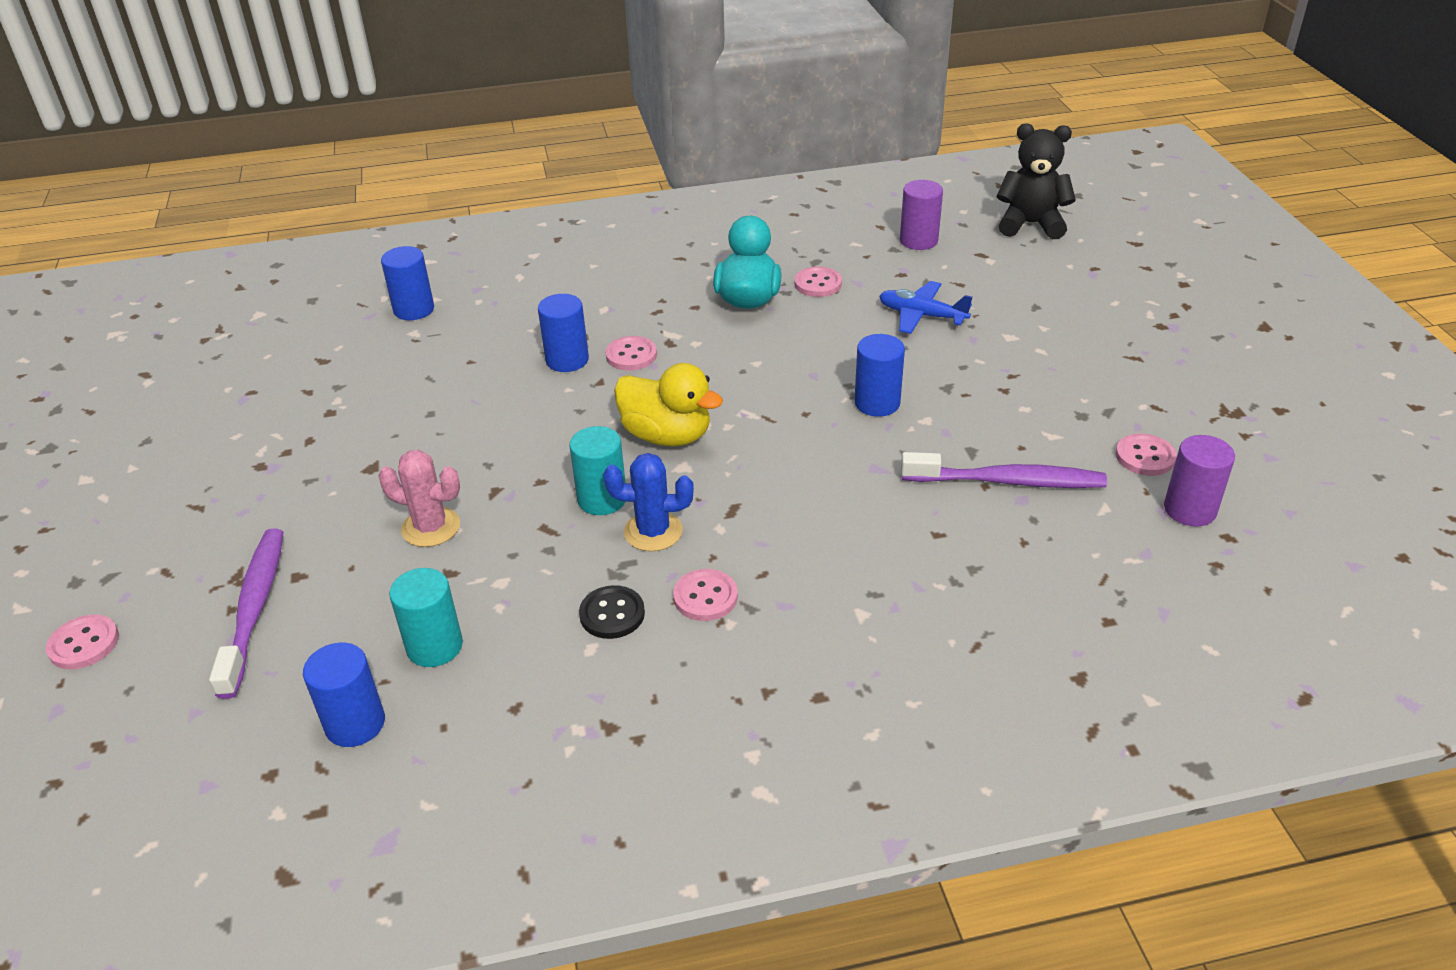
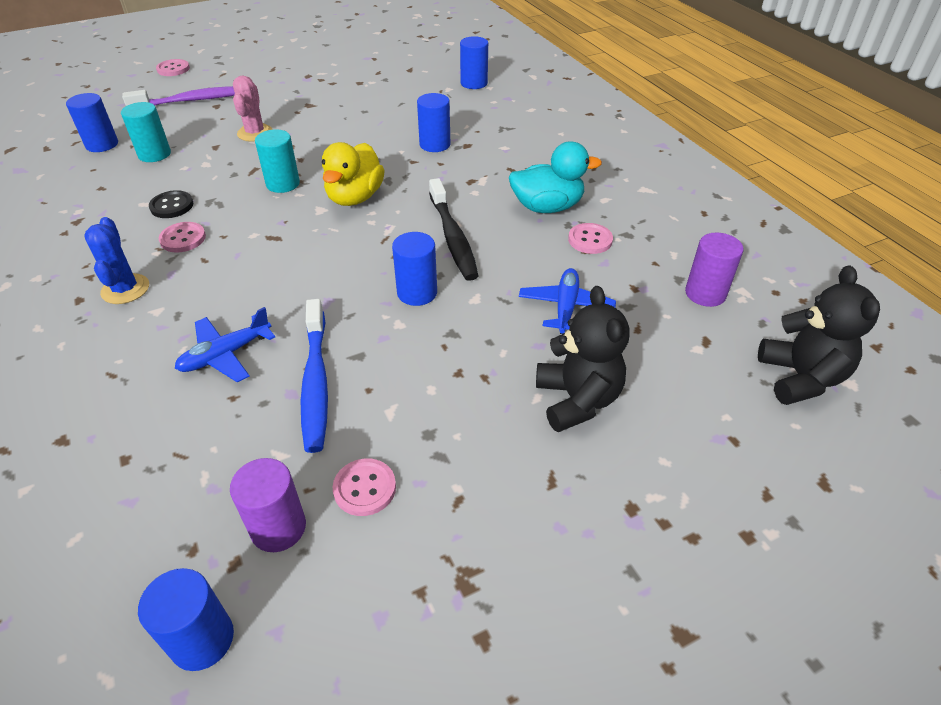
camera: 75 degrees right, 5 degrees up
blue cactus [603,453,694,551] -> blue cactus moved to [84,217,149,304]
pink button [605,336,657,371] -> none
purple toothbrush [901,452,1107,488] -> blue toothbrush [301,299,328,453]
none -> blue cylinder [138,568,234,671]
none -> blue plane [175,307,275,382]
none -> black toothbrush [429,178,479,281]
none -> black teddy bear [536,286,630,432]

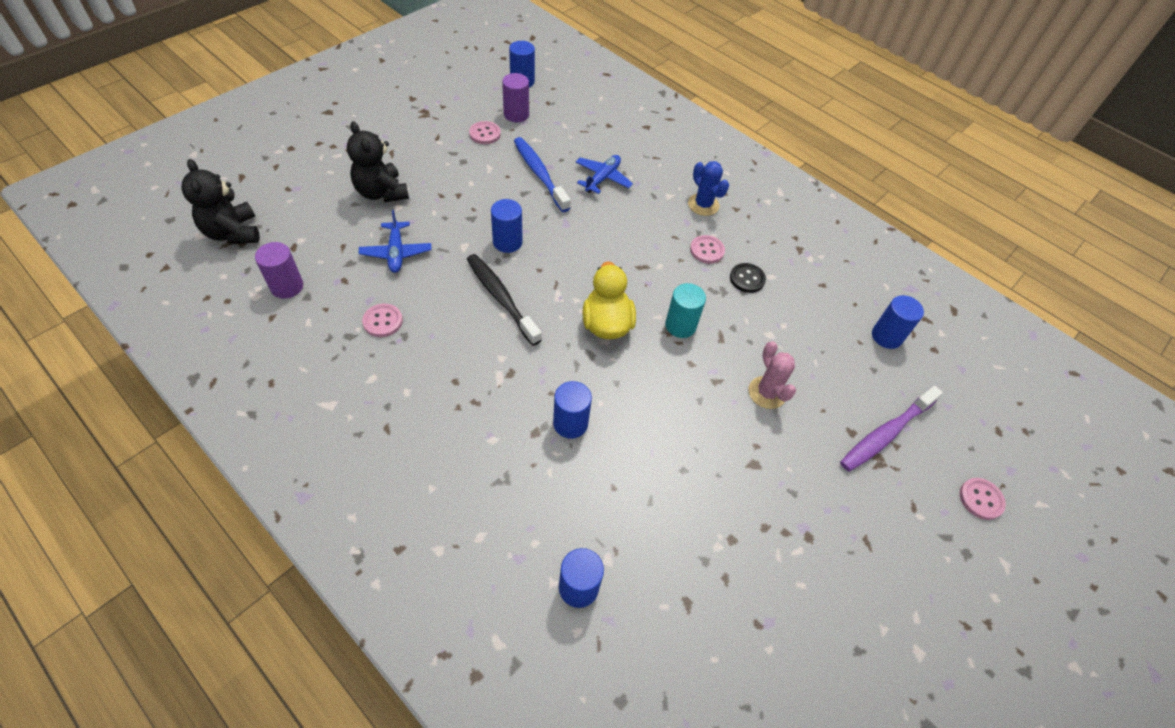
camera: 155 degrees right, 10 degrees up
turquoise cylinder [121,102,171,162] -> none
turquoise duck [509,141,602,213] -> none

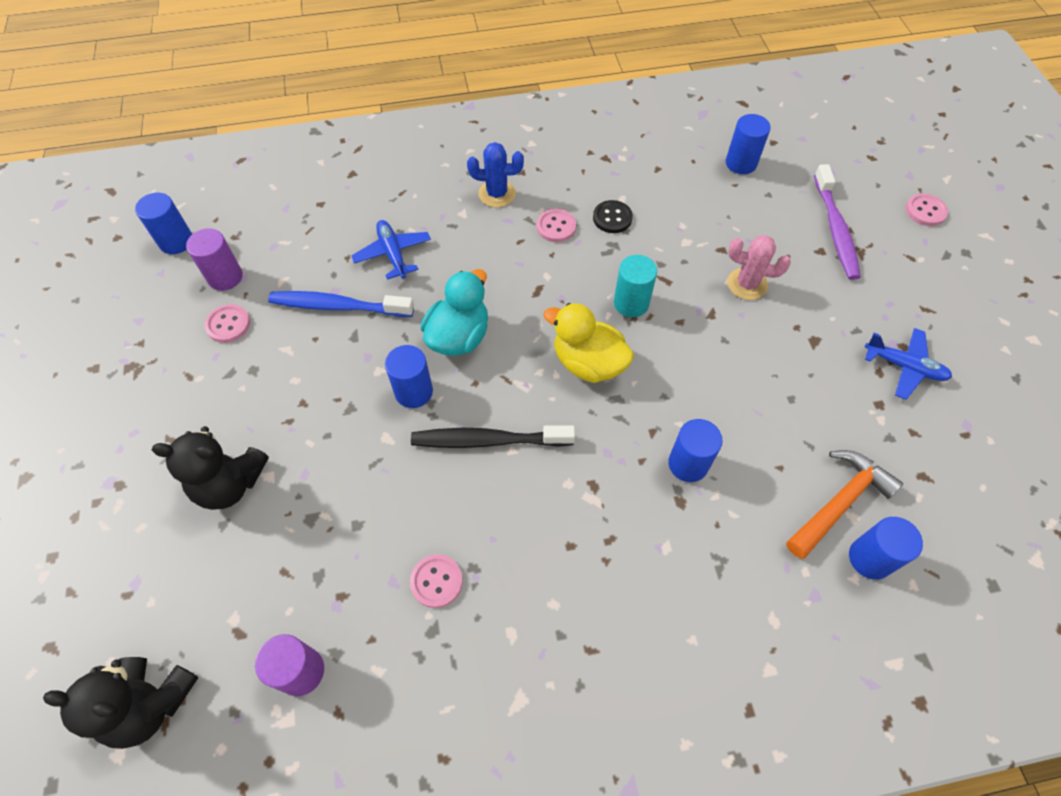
camera: 50 degrees left, 5 degrees up
blue plane [359,210,431,273] -> blue plane moved to [865,328,952,400]
none -> turquoise duck [421,269,488,356]
none -> orange hammer [786,450,903,559]

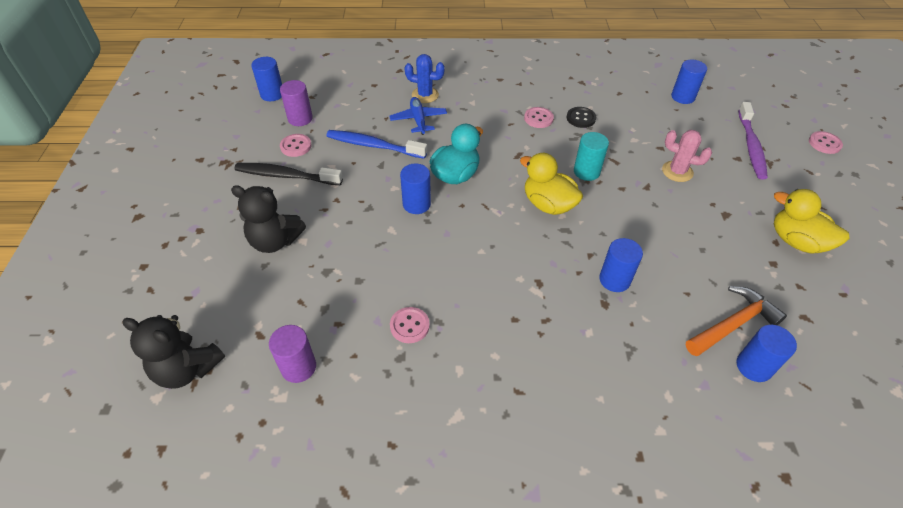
camera: 10 degrees right, 10 degrees down
black toothbrush [411,425,575,448] -> black toothbrush moved to [234,163,343,185]
blue cactus [467,142,524,207] -> blue cactus moved to [405,54,445,103]
blue plane [865,328,952,400] -> yellow duck [774,189,849,254]

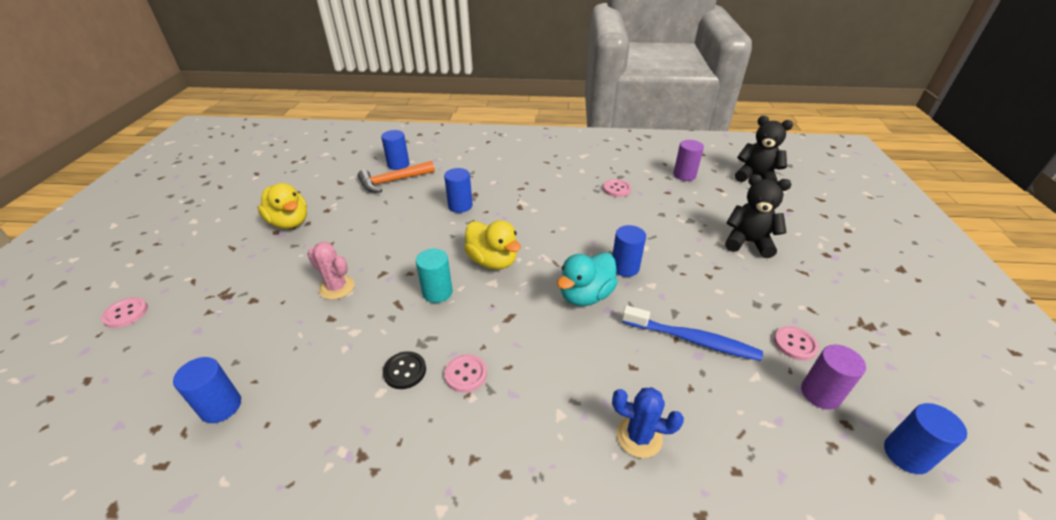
camera: 175 degrees left, 10 degrees down
black toothbrush [234,163,343,185] -> none
blue plane [389,97,447,135] -> none
purple toothbrush [738,102,768,179] -> none

